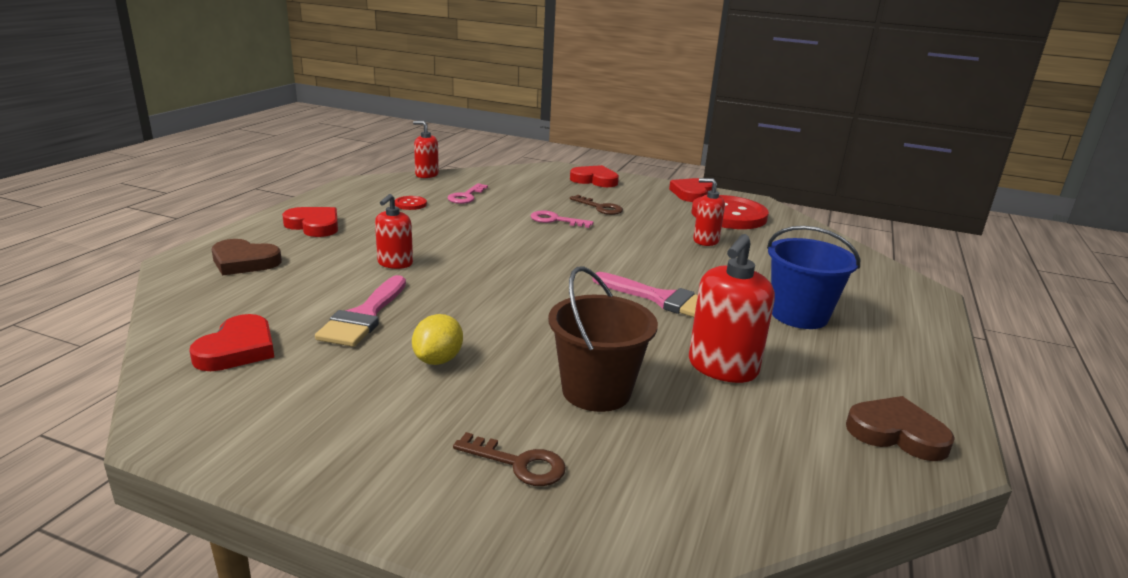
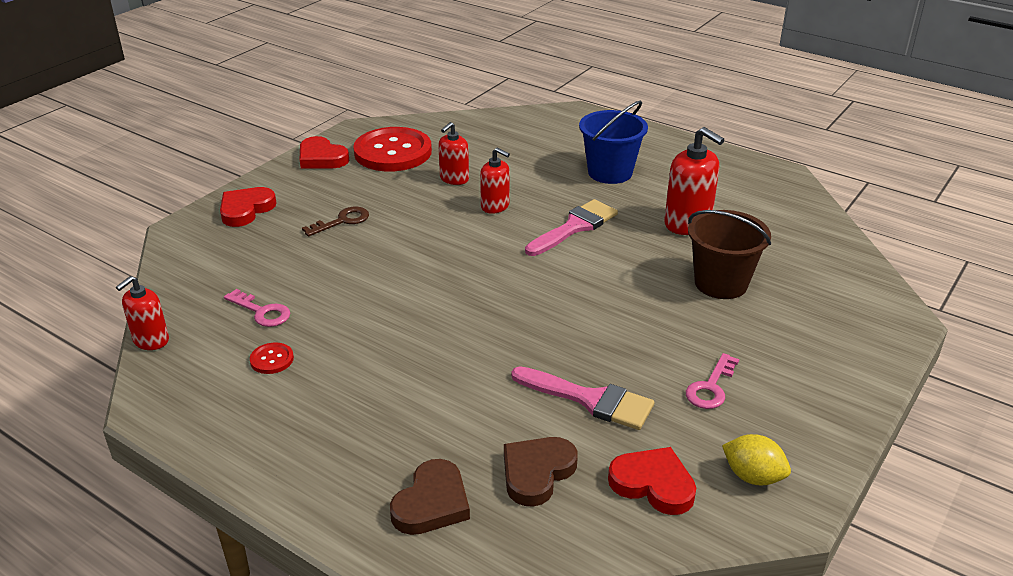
camera: 75 degrees left, 10 degrees up
red heart [282,207,338,237] -> none
red soap dispenser [375,194,413,269] -> red soap dispenser moved to [480,148,510,214]
yellow lemon [412,314,463,365] -> yellow lemon moved to [722,434,791,485]
brown key [453,432,566,486] -> none
pink key [531,211,594,228] -> pink key moved to [686,353,739,409]
brown heart [846,396,955,461] -> brown heart moved to [504,437,578,507]

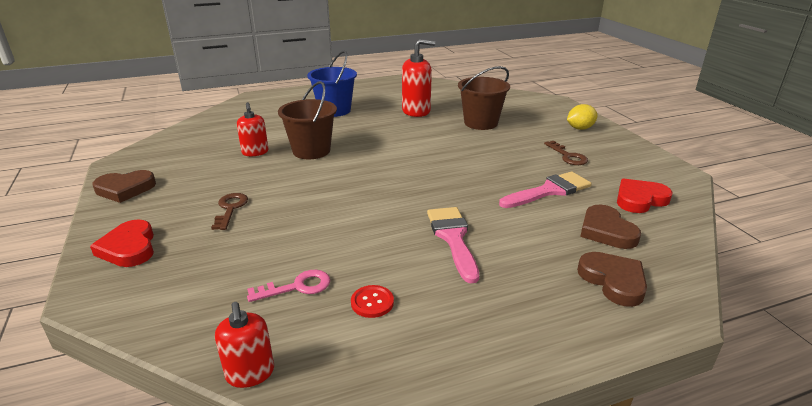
camera: 55 degrees left, 5 degrees down
red heart [300,136,349,169] -> brown heart [93,170,156,203]
red button [353,127,432,172] -> none
red soap dispenser [480,148,510,214] -> brown bucket [278,81,337,159]
pink brush [525,199,618,256] -> pink brush moved to [427,207,479,284]
pink key [686,353,739,409] -> brown key [544,141,588,165]
yellow lemon [722,434,791,485] -> yellow lemon moved to [567,104,598,130]

